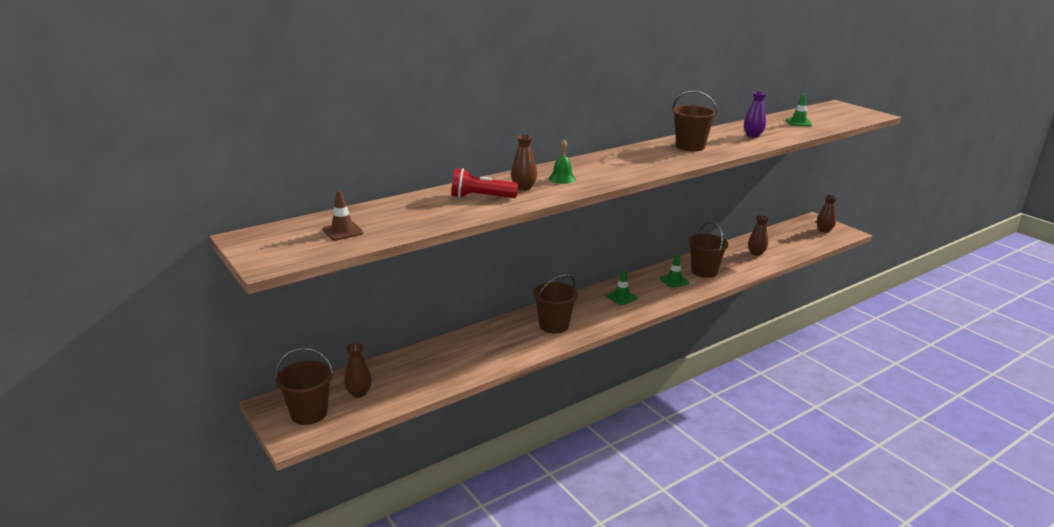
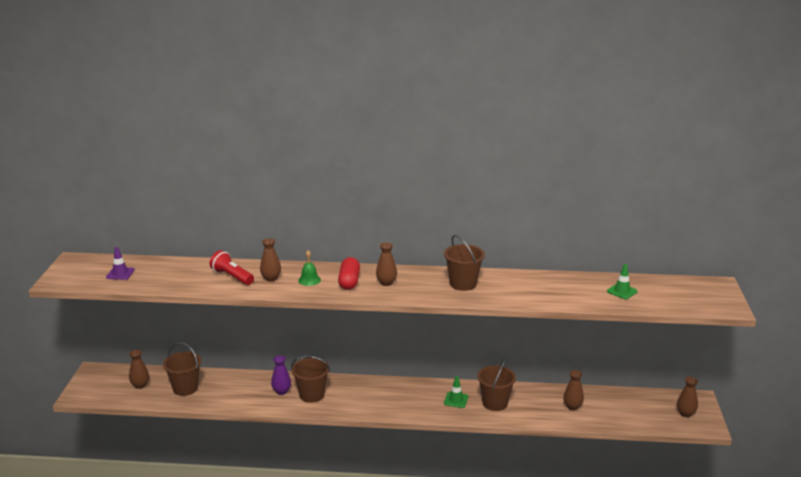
camera: 40 degrees right, 0 degrees up
brown bucket [275,348,334,425] -> brown bucket moved to [163,342,201,396]
brown traffic cone [322,190,364,240] -> purple traffic cone [106,247,135,280]
green traffic cone [606,269,637,305] -> none
purple vase [744,91,767,138] -> purple vase moved to [271,356,291,395]
none -> red capsule [338,257,360,290]
none -> brown vase [376,243,397,286]

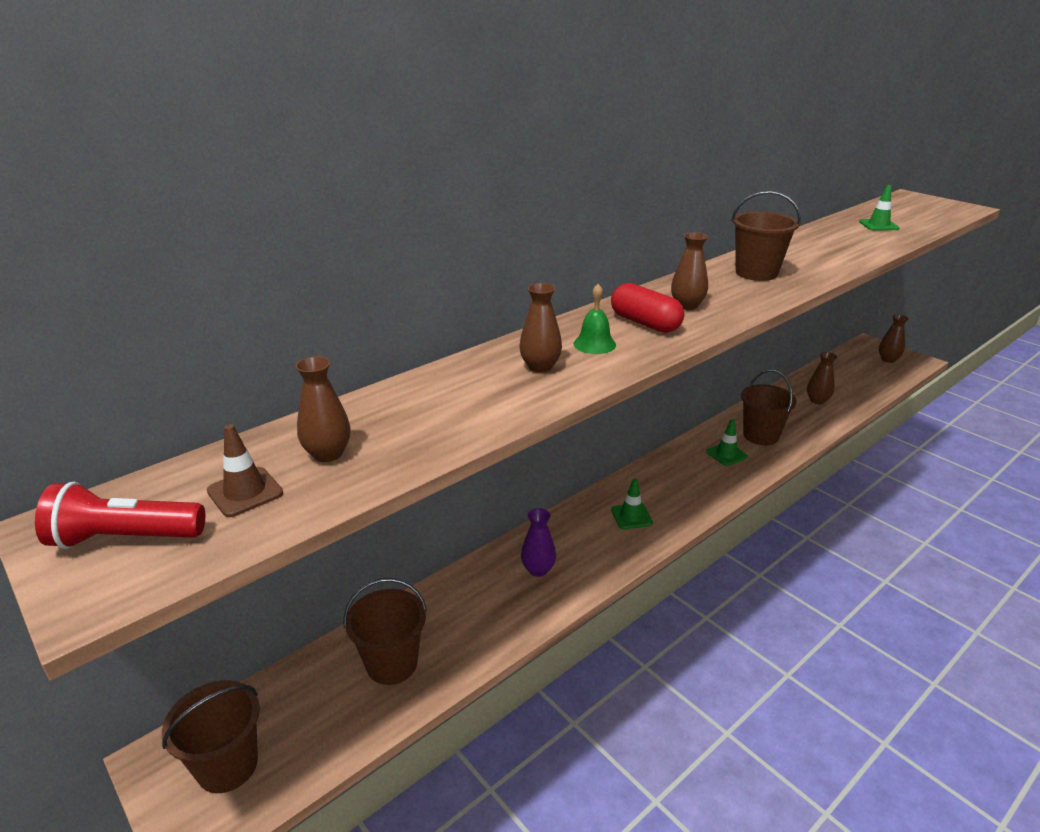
camera: 45 degrees left, 5 degrees up
purple traffic cone [106,247,135,280] -> brown traffic cone [207,424,283,517]
brown vase [129,350,149,389] -> brown vase moved to [295,356,350,462]
red flashlight [210,250,254,285] -> red flashlight moved to [35,482,205,549]
brown bucket [291,356,330,403] -> brown bucket moved to [162,680,260,793]
none -> green traffic cone [611,479,653,529]

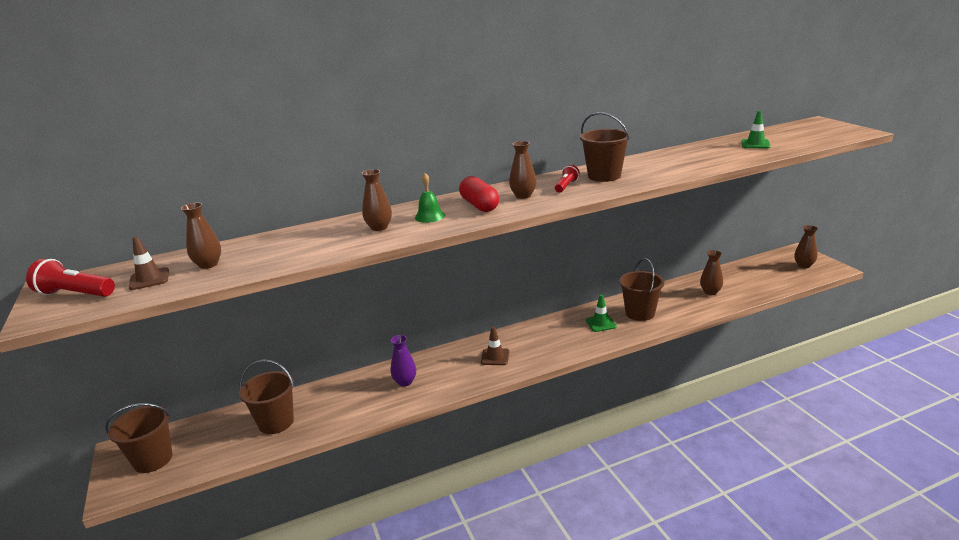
camera: 20 degrees right, 5 degrees down
green traffic cone [611,479,653,529] -> brown traffic cone [481,327,509,365]
none -> red flashlight [555,165,580,193]

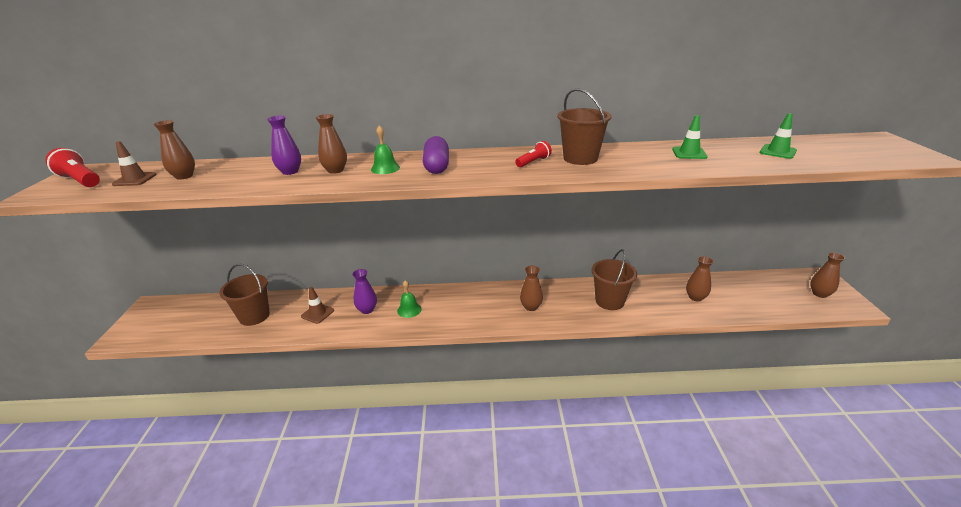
camera: 20 degrees right, 5 degrees up
brown bucket [105,403,173,473] -> none
red capsule [459,176,499,212] -> purple capsule [423,136,449,174]
brown traffic cone [481,327,509,365] -> brown traffic cone moved to [301,287,334,324]
brown vase [509,141,537,199] -> brown vase moved to [520,266,543,311]
green traffic cone [586,294,617,332] -> green traffic cone moved to [672,115,708,159]
none -> purple vase [267,116,301,175]
none -> green bell [397,280,422,318]

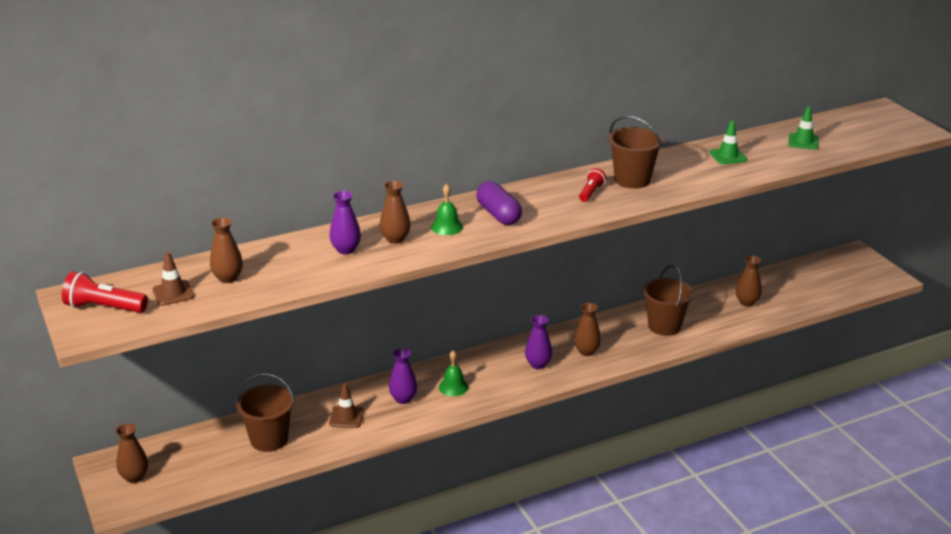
camera: 25 degrees left, 0 degrees up
brown vase [810,252,845,298] -> brown vase moved to [116,423,148,483]
none -> purple vase [525,315,552,369]

